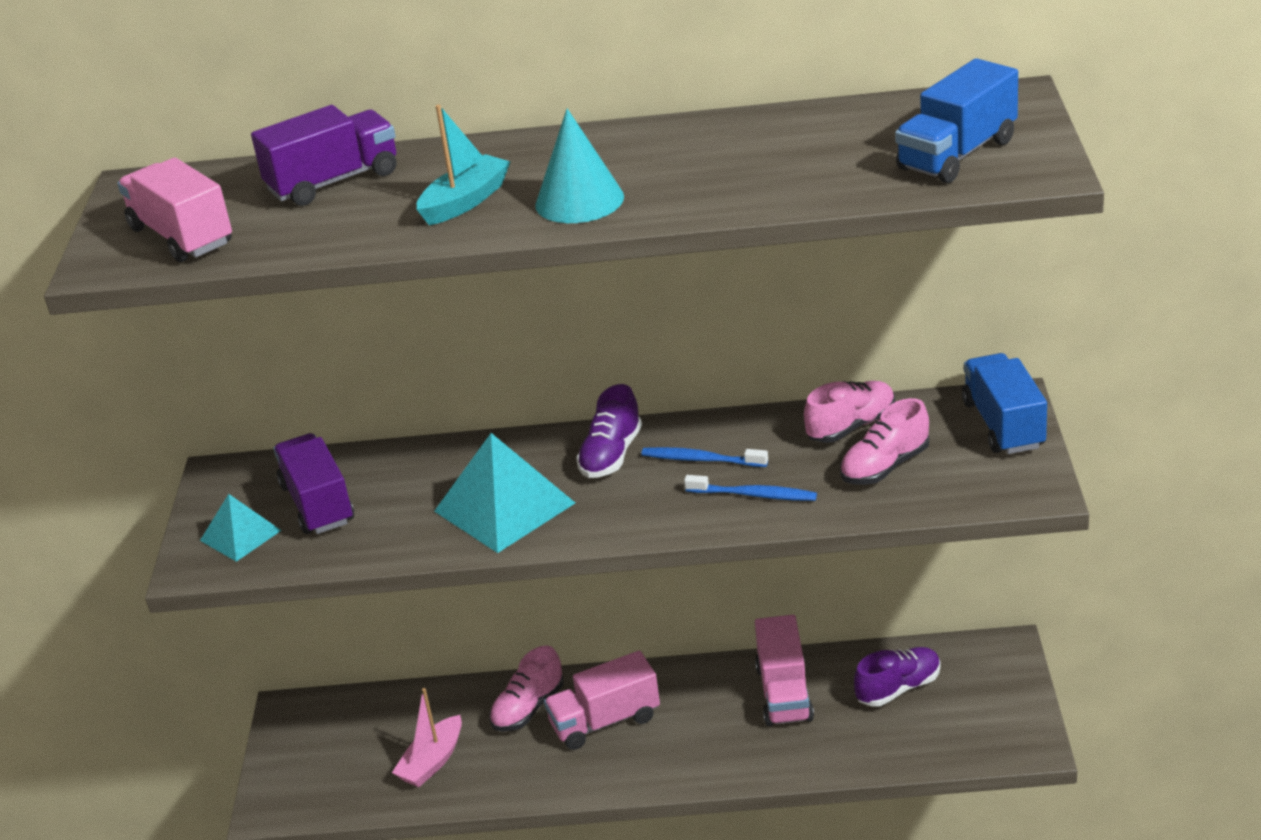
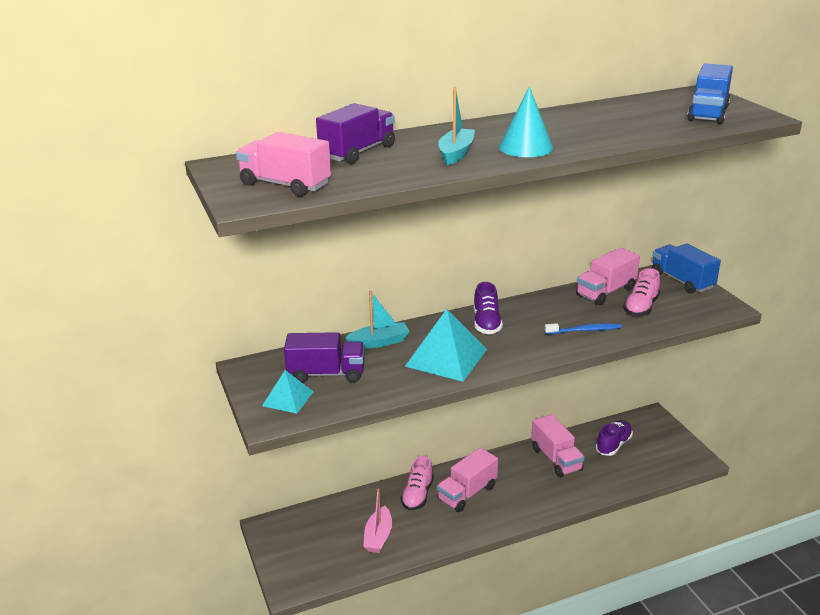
camera: 25 degrees left, 5 degrees down
purple truck [274,433,354,534] -> purple truck turned 135 degrees clockwise [284,332,365,383]
blue toothbrush [641,447,768,467] -> none
pink shoe [804,381,895,443] -> pink truck [576,248,640,305]
none -> turquoise boat [345,291,410,348]

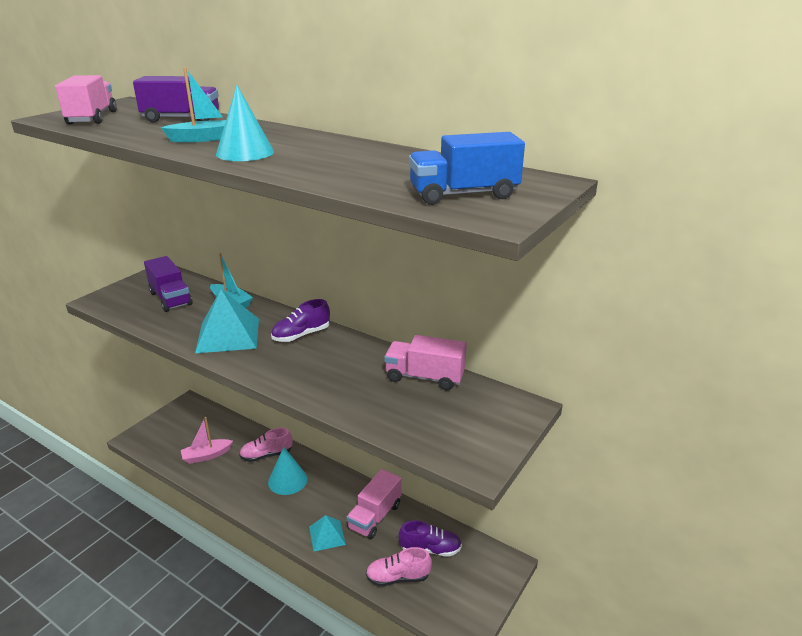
camera: 55 degrees right, 0 degrees up
turquoise pyramid [262,370,314,414] -> turquoise pyramid moved to [309,515,346,551]
pink truck [437,447,498,512] -> turquoise cone [268,447,307,495]
blue toothbrush [545,323,621,334] -> none
pink shoe [623,268,660,316] -> pink shoe moved to [366,547,432,586]
blue truck [652,243,721,294] -> none

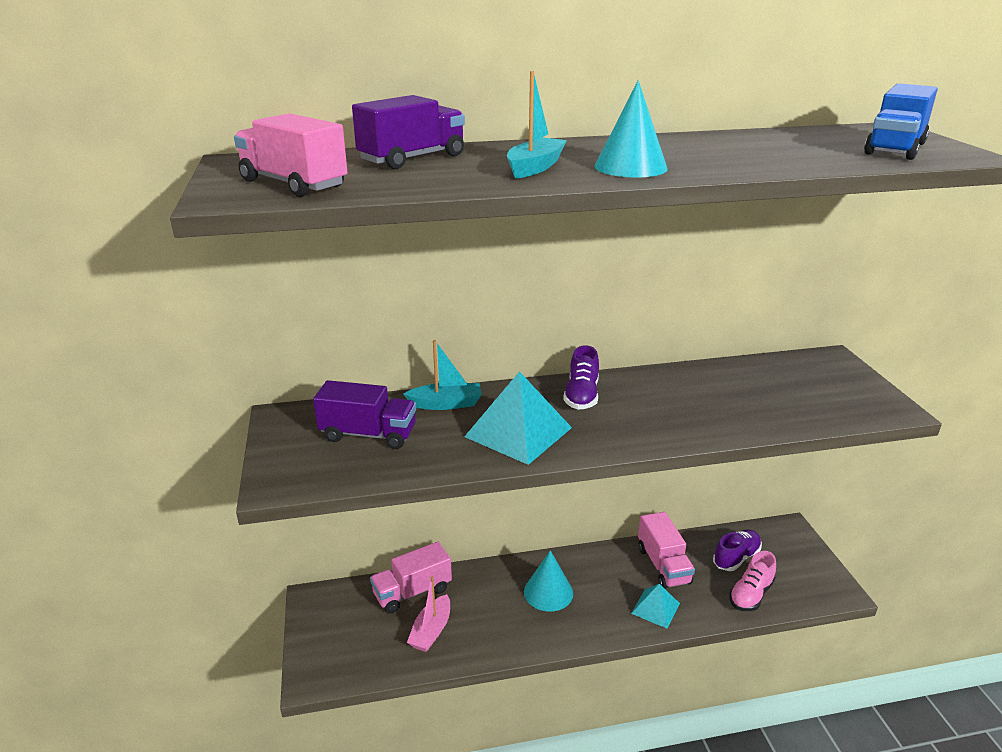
camera: 45 degrees left, 0 degrees up
pink shoe [239,428,292,462] -> none
pink truck [384,335,467,390] -> pink truck moved to [370,542,452,614]

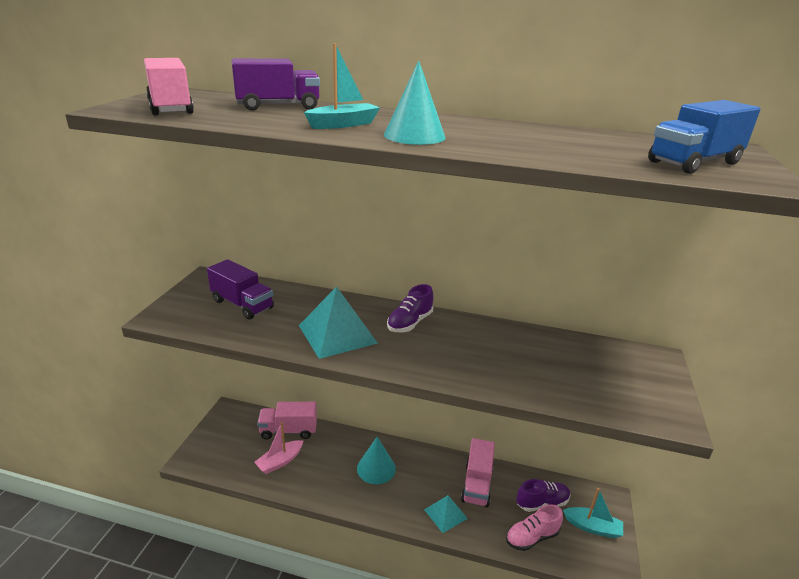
camera: 25 degrees right, 0 degrees up
turquoise boat [404,340,482,410] -> turquoise boat moved to [563,488,623,538]

